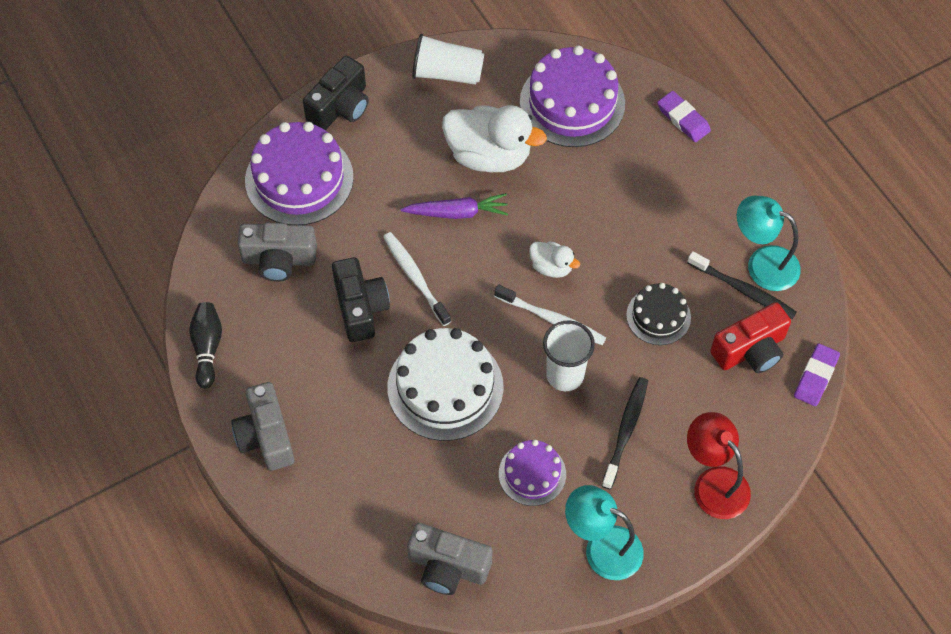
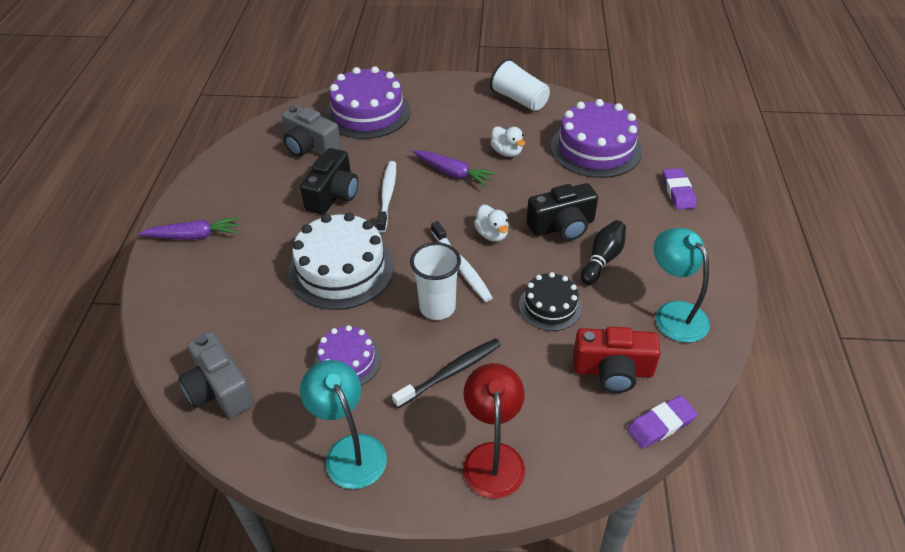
camera: 35 degrees right, 15 degrees down
black bowling pin [189,302,222,389] -> black bowling pin moved to [581,220,626,285]
grey camera [231,382,294,471] -> purple carrot [138,217,240,240]
black camera [303,56,369,130] -> black camera moved to [527,183,598,241]
white duck [442,105,547,172] -> white duck [490,126,525,157], size x0.50
black toothbrush [687,251,797,319] -> none

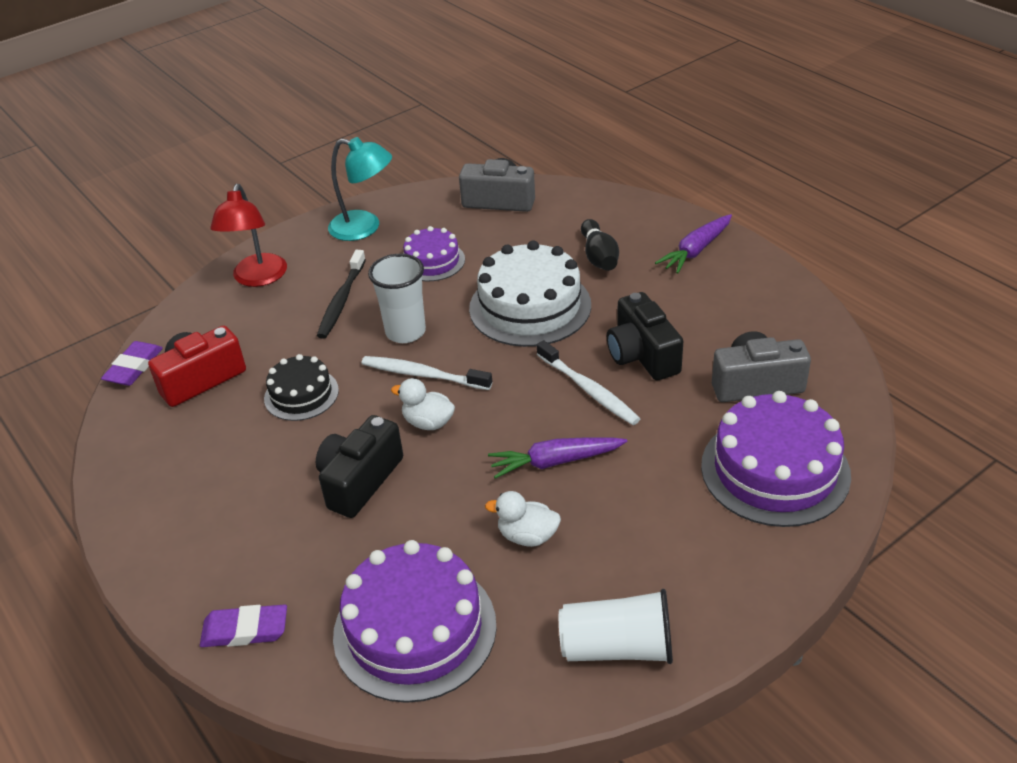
camera: 140 degrees right, 5 degrees down
red lamp [463,363,525,499] -> red lamp turned 45 degrees clockwise [210,184,287,287]
black bowling pin [581,220,626,285] -> black bowling pin moved to [581,219,619,271]
turquoise lamp [654,228,710,343] -> none
purple eraser [663,168,697,210] -> purple eraser turned 45 degrees counterclockwise [200,604,287,647]

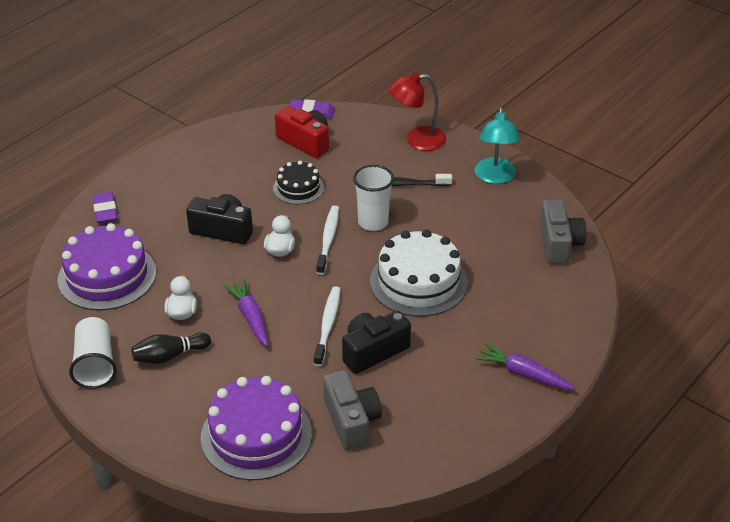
camera: 75 degrees right, 0 degrees up
purple cake [403,226,465,281] -> none
white toothbrush [537,340,640,425] -> white toothbrush turned 150 degrees clockwise [314,286,341,366]
black bowling pin [581,219,619,271] -> black bowling pin moved to [131,332,211,364]

